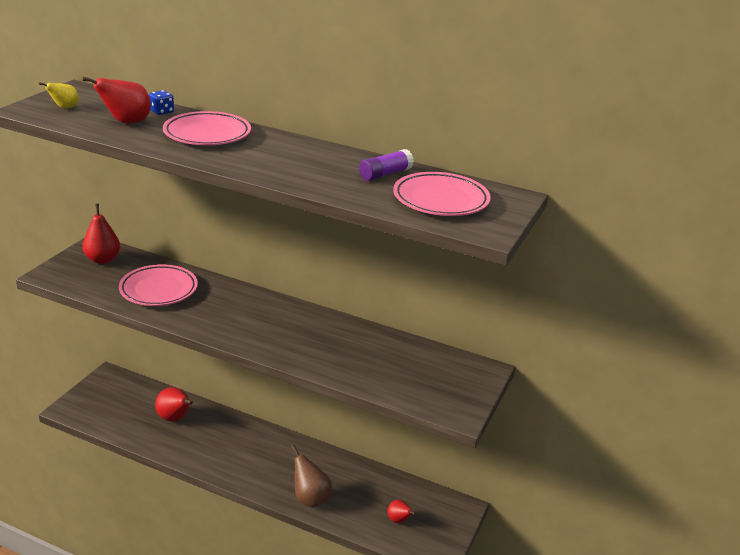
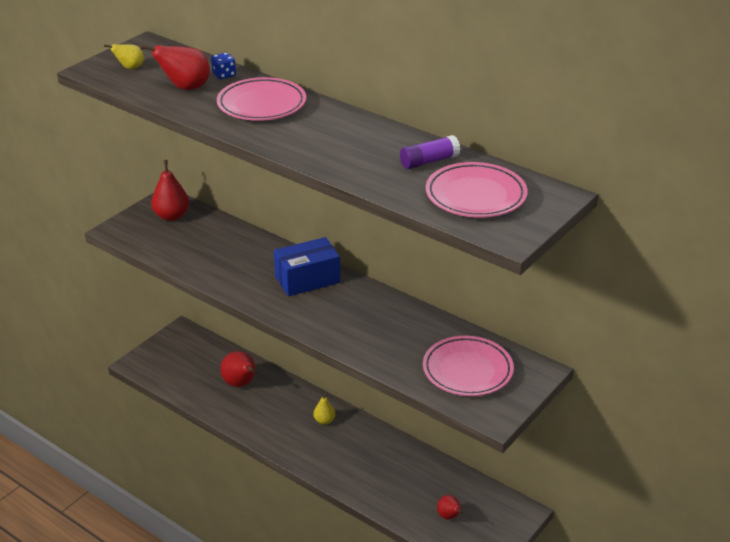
camera: 15 degrees right, 5 degrees up
pink plate [119,264,198,306] -> pink plate moved to [423,336,514,396]
brown pear [291,445,332,508] -> none
none -> blue box [274,237,340,296]
none -> yellow pear [313,394,335,425]

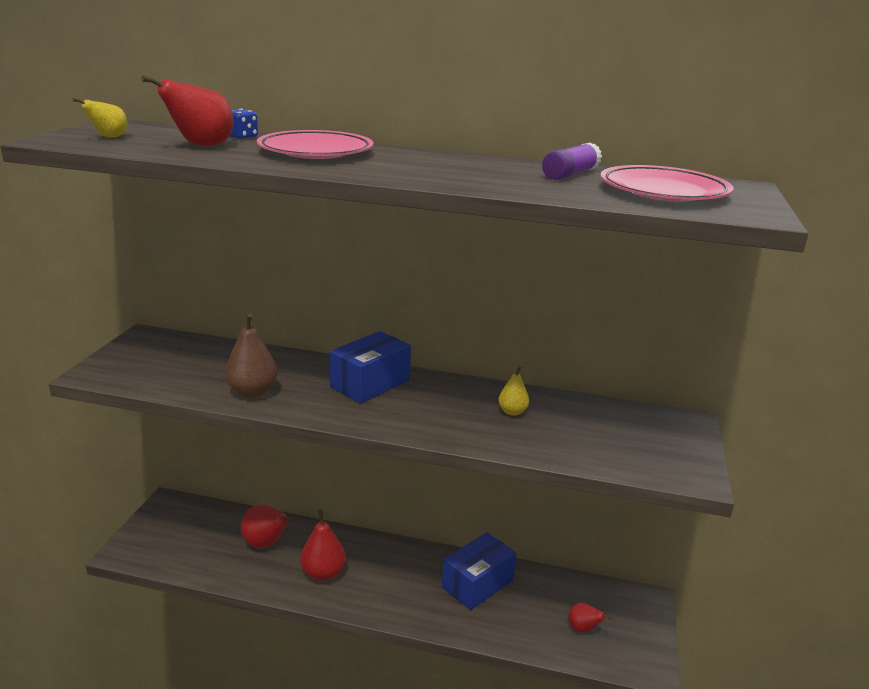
camera: 25 degrees left, 10 degrees down
red pear [151,160,189,221] -> red pear moved to [300,510,345,581]
yellow pear [313,394,335,425] -> yellow pear moved to [498,366,529,416]
pink plate [423,336,514,396] -> none
none -> brown pear [225,313,278,398]
none -> blue box [442,532,517,610]

